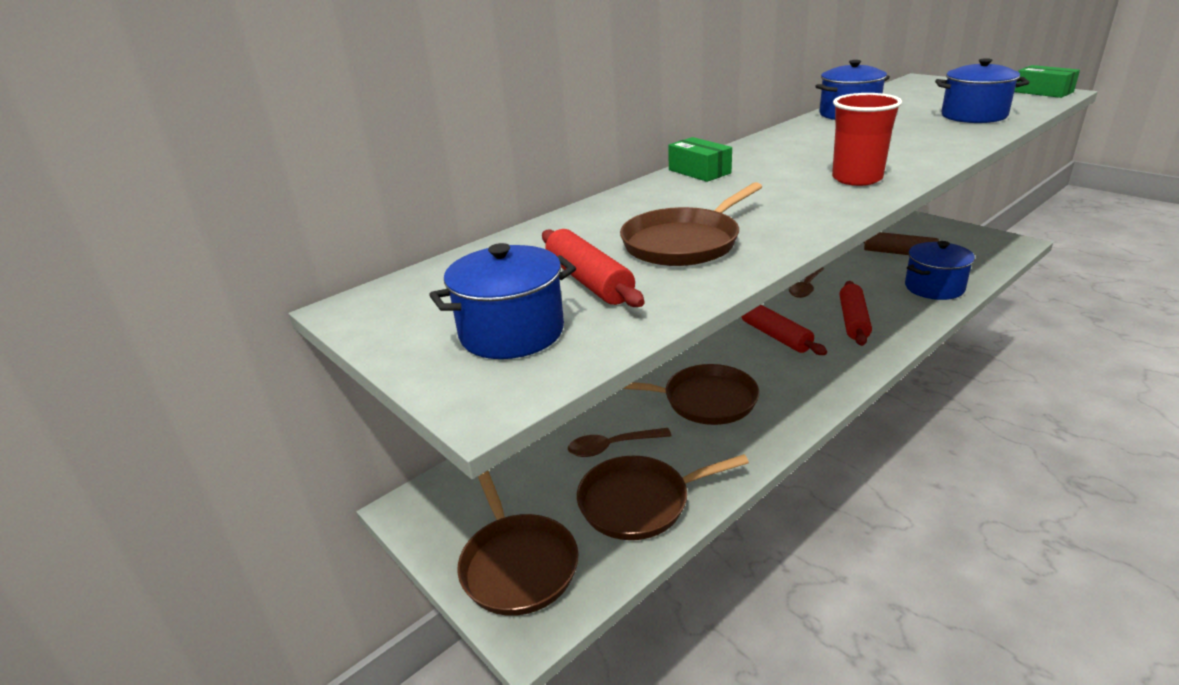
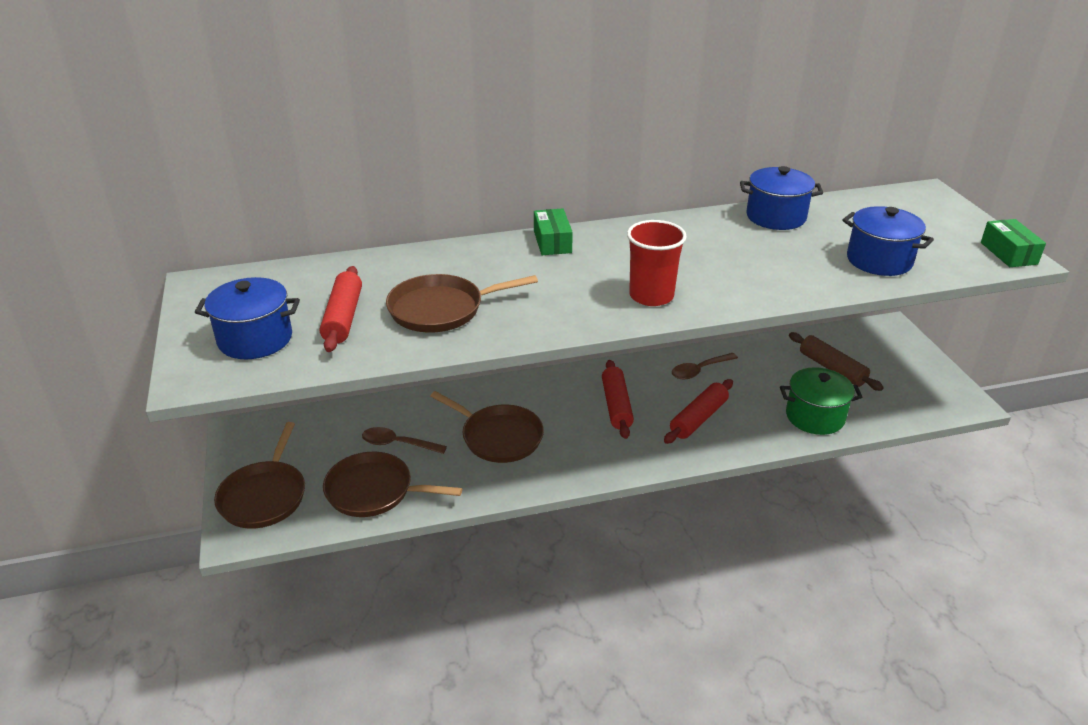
camera: 25 degrees right, 5 degrees up
blue pot [905,241,975,300] -> green pot [780,367,862,435]

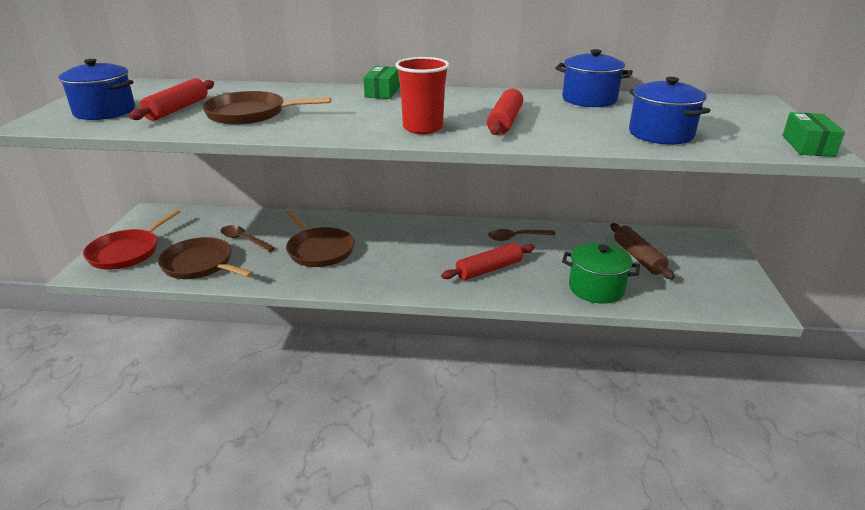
camera: 20 degrees right, 5 degrees down
brown pan [214,422,305,529] -> red pan [83,209,181,270]
red rolling pin [602,360,634,439] -> red rolling pin moved to [487,89,523,135]

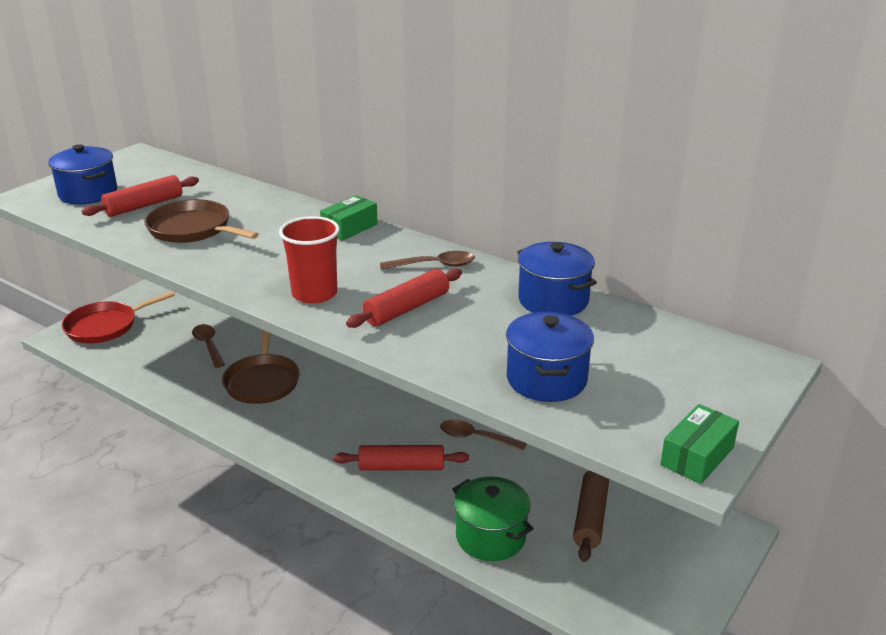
camera: 30 degrees right, 0 degrees up
brown pan [158,237,253,279] -> none
none -> brown spoon [380,251,475,270]

